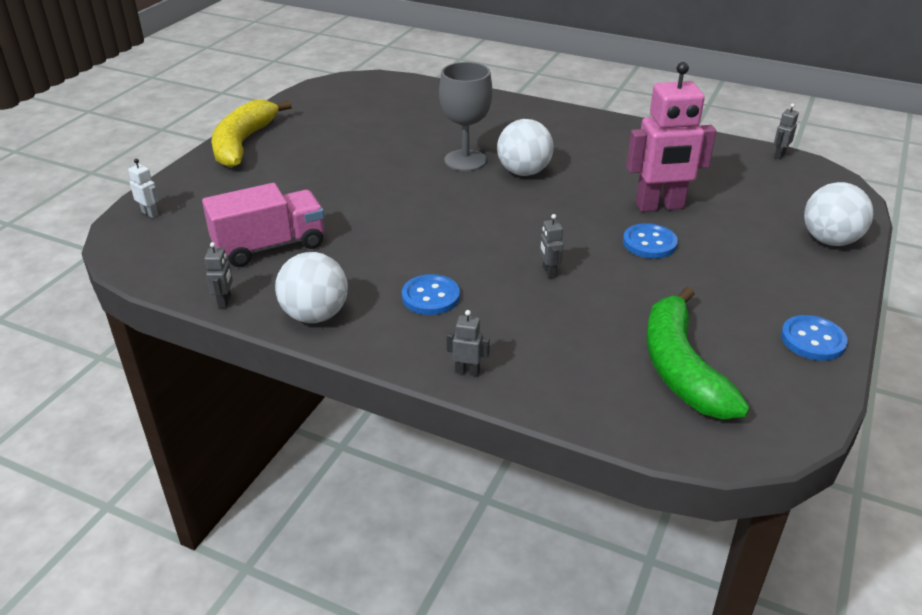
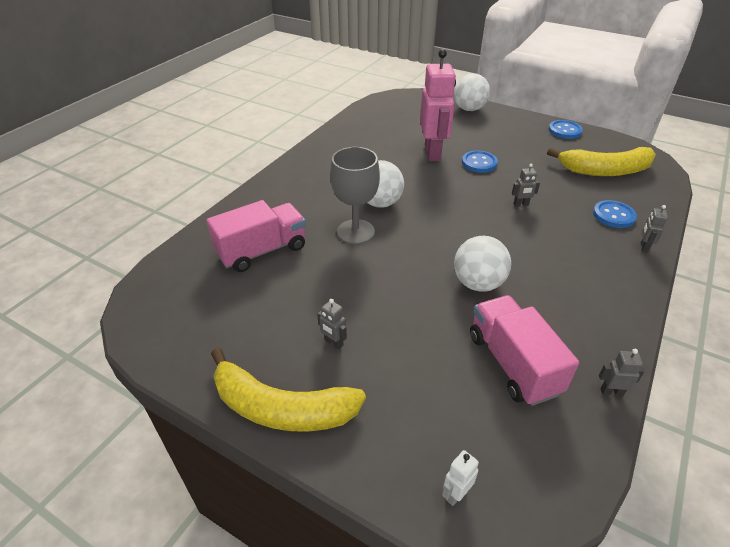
camera: 85 degrees left, 5 degrees up
white ball [275,252,348,323] -> white ball moved to [454,236,511,291]
blue button [402,274,460,315] -> blue button moved to [593,200,637,228]
green banana [646,286,750,419] -> yellow banana [547,147,656,176]
grey robot [774,104,799,159] -> grey robot moved to [317,299,347,349]
none -> pink truck [206,200,306,272]

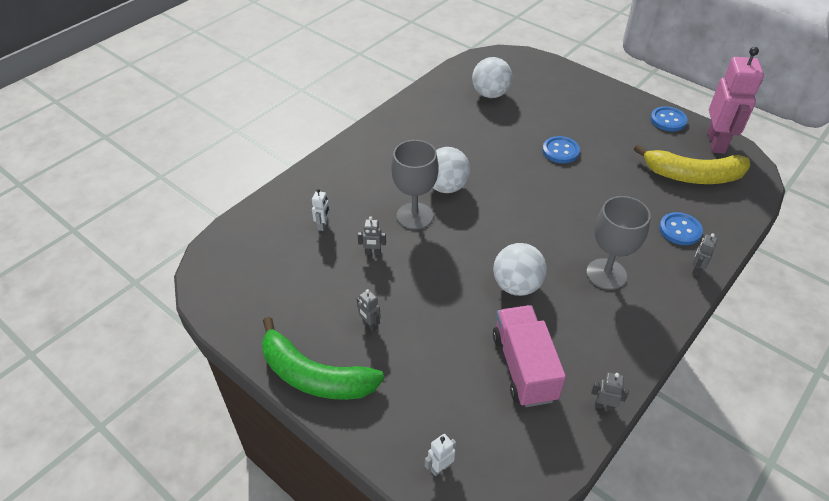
camera: 10 degrees right, 5 degrees up
pink truck [206,200,306,272] -> white robot [312,189,330,231]
yellow banana [211,348,366,432] -> green banana [262,317,384,400]
pink robot [420,49,456,161] -> pink robot moved to [707,47,764,154]
white ball [454,73,490,111] -> white ball moved to [472,57,512,98]
grey robot [512,164,540,207] -> grey robot moved to [358,216,386,255]
none -> grey goblet [586,196,651,290]

